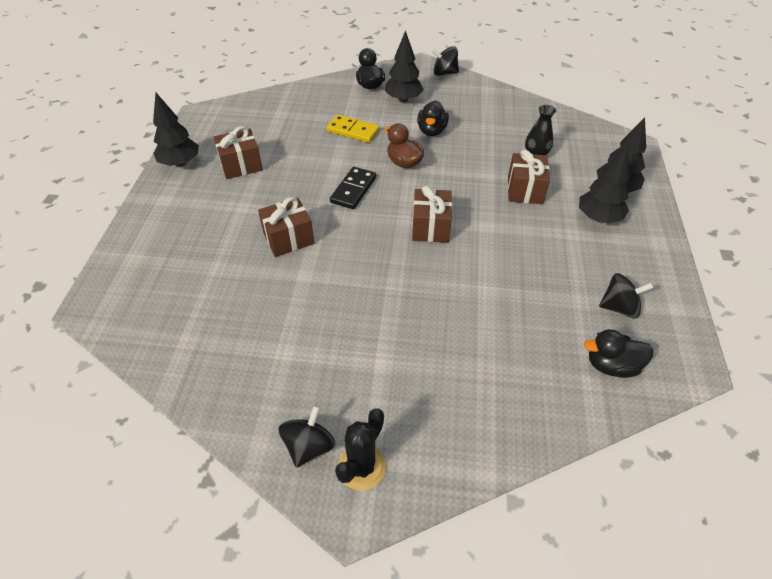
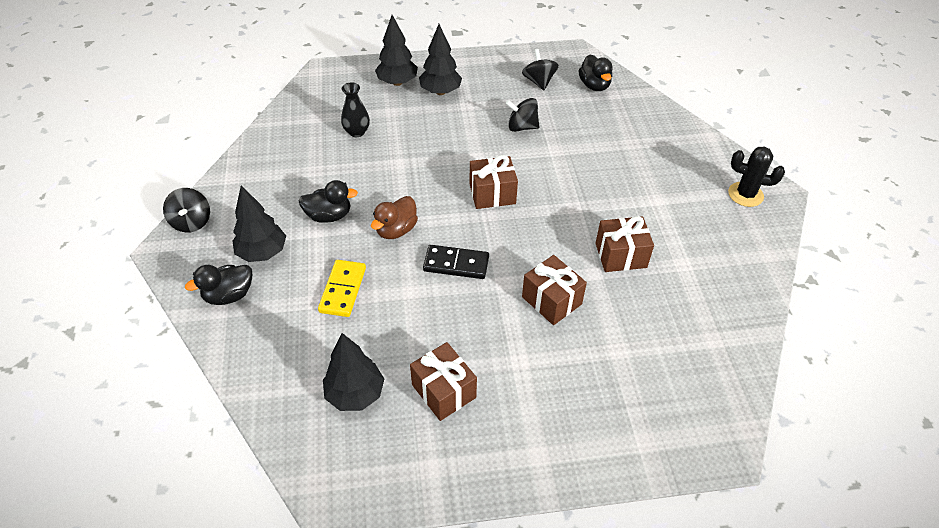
camera: 105 degrees left, 0 degrees up
black tree [153,93,199,167] -> black tree moved to [323,333,384,411]
black spinning top [279,405,335,468] -> black spinning top moved to [506,98,539,132]
brown gift [508,150,550,204] -> brown gift moved to [595,216,654,272]

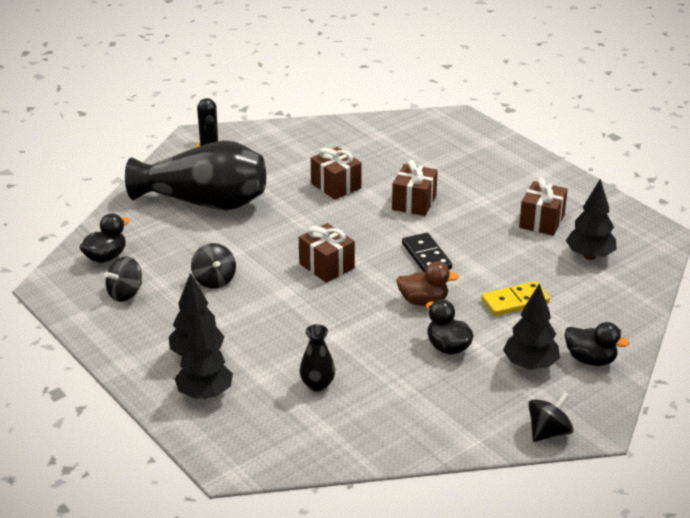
camera: 120 degrees left, 15 degrees down
none -> black vase [125,140,266,210]

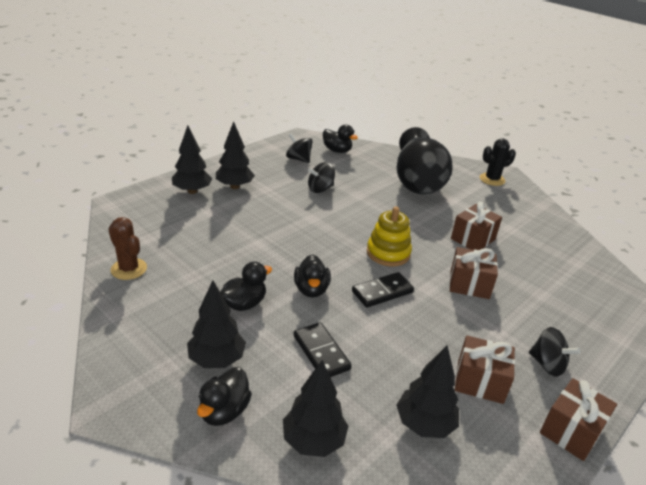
camera: 80 degrees right, 0 degrees up
brown gift [299,223,355,283] -> brown gift moved to [540,378,617,461]
black vase [299,324,335,392] -> none
brown duck [396,262,459,306] -> black duck [294,254,331,298]
yellow domino [481,281,550,316] -> black domino [294,322,352,377]
black spinning top [528,392,574,442] -> black spinning top moved to [529,327,580,377]
none -> brown cactus [108,217,147,280]
none -> black tree [283,360,349,457]
none -> yellow stacking toy [367,206,412,266]

